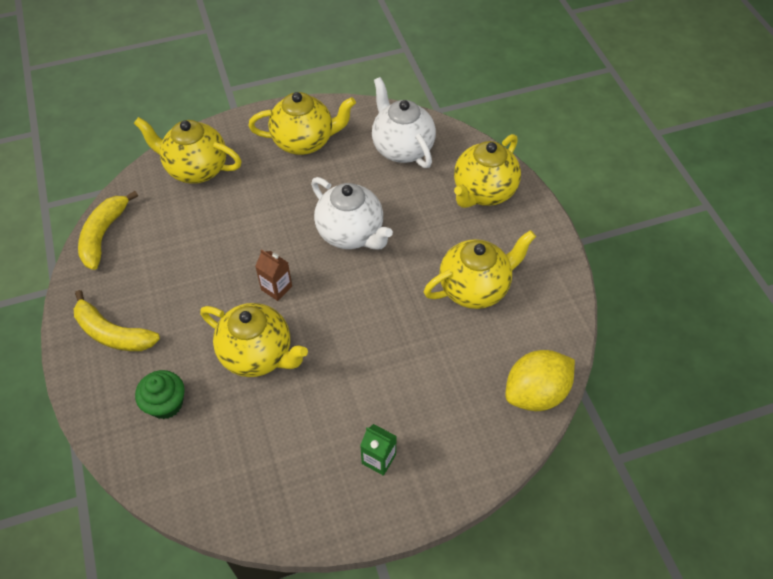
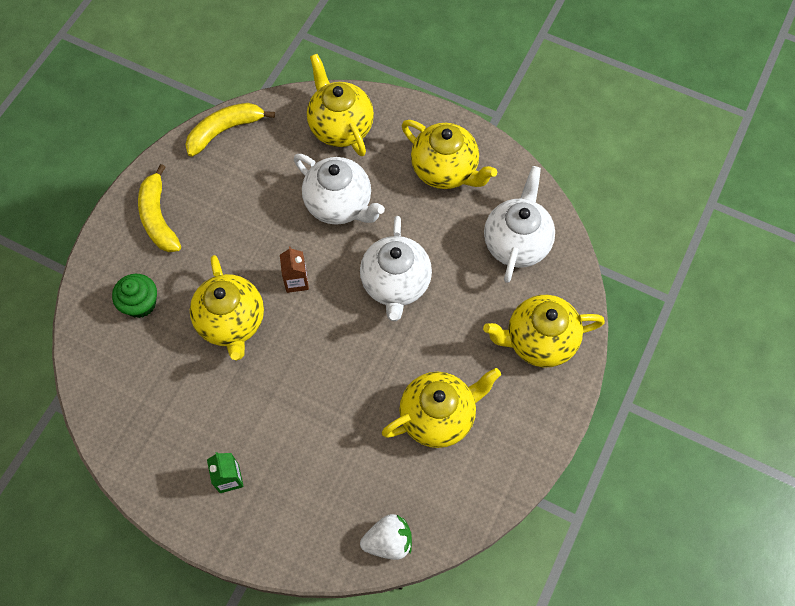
camera: 45 degrees right, 10 degrees up
yellow teapot [424,230,536,309] -> yellow teapot turned 45 degrees counterclockwise [382,368,501,448]
yellow lemon [505,350,575,411] -> white strawberry [360,514,412,560]
none -> white teapot [294,154,385,225]

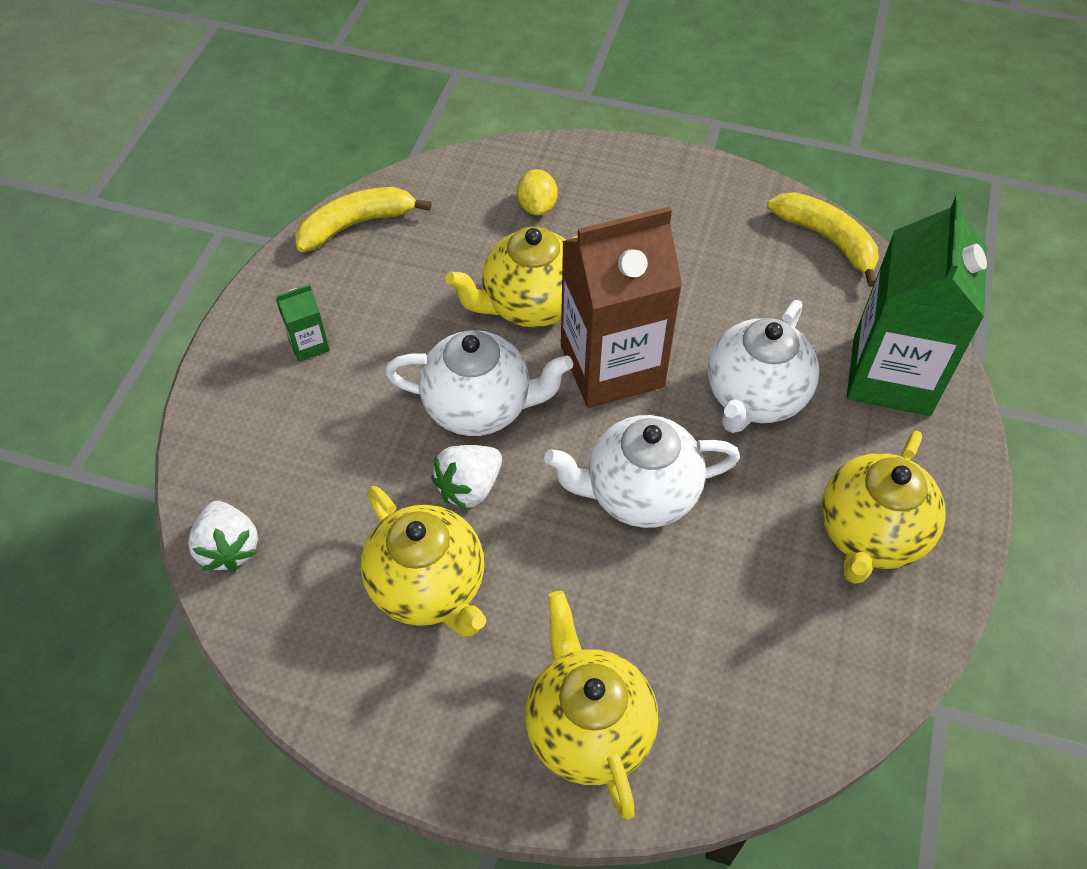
camera: 80 degrees right, 10 degrees down
green cupcake [112,274,157,318] -> yellow lemon [517,169,558,215]
yellow banana [138,164,181,252] -> yellow banana moved to [295,187,432,252]
brown carton [280,247,309,293] -> brown carton [561,206,682,408], size x2.47
yellow teapot [307,54,374,156] -> green carton [847,195,987,416]
white teapot [484,166,555,283] -> white teapot moved to [385,330,573,436]
none -> white strawberry [431,445,502,510]

